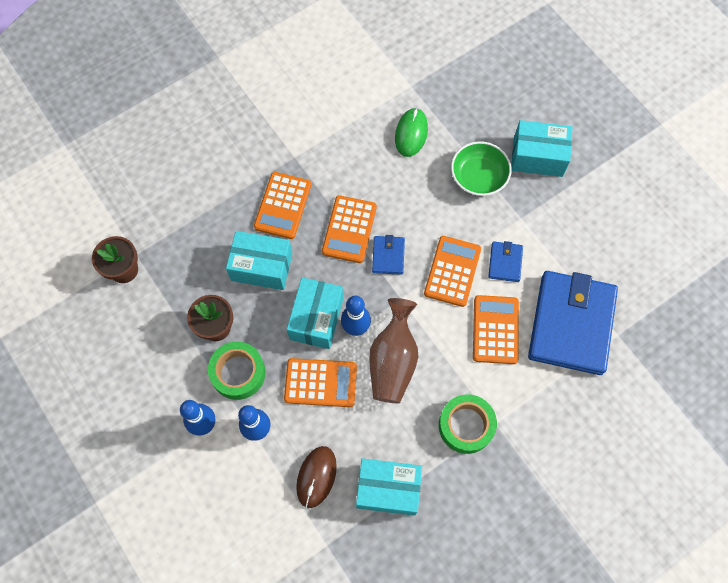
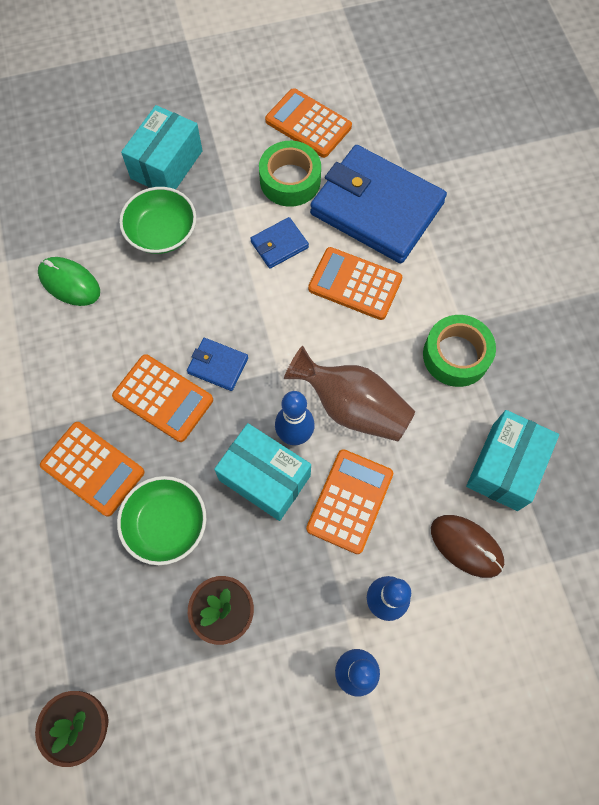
camera: 70 degrees left, 0 degrees up
green tape [208,342,266,400] -> green tape moved to [259,141,321,207]
turquoise box [226,231,292,290] -> green bowl [117,476,207,565]
orange calculator [424,236,481,307] -> orange calculator moved to [265,88,352,158]
blue wallet [488,241,523,282] -> blue wallet turned 60 degrees counterclockwise [250,217,309,269]

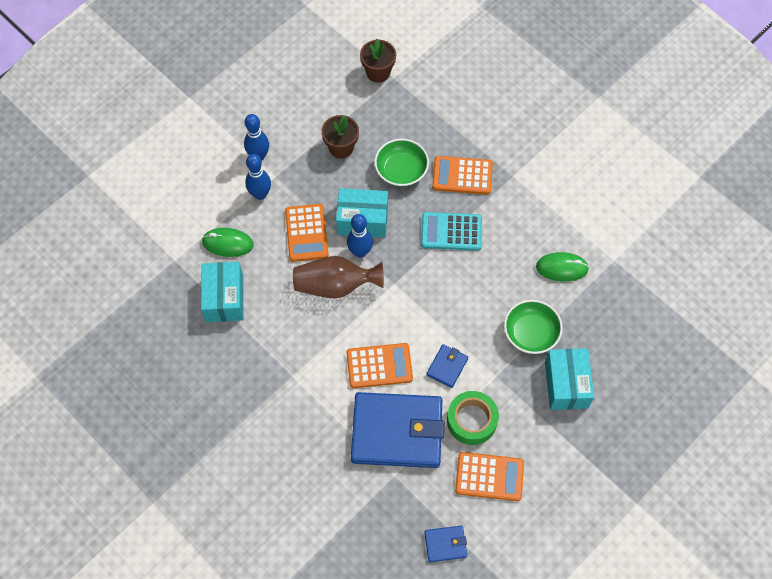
camera: 150 degrees right, 5 degrees down
orange calculator [112,354,213,442] -> turquoise calculator [421,212,482,251]
blue wallet [187,338,248,391] -> blue wallet moved to [424,526,467,562]
green tape [423,315,496,387] -> none
brown mouse [431,515,504,578] -> green mouse [202,228,253,257]

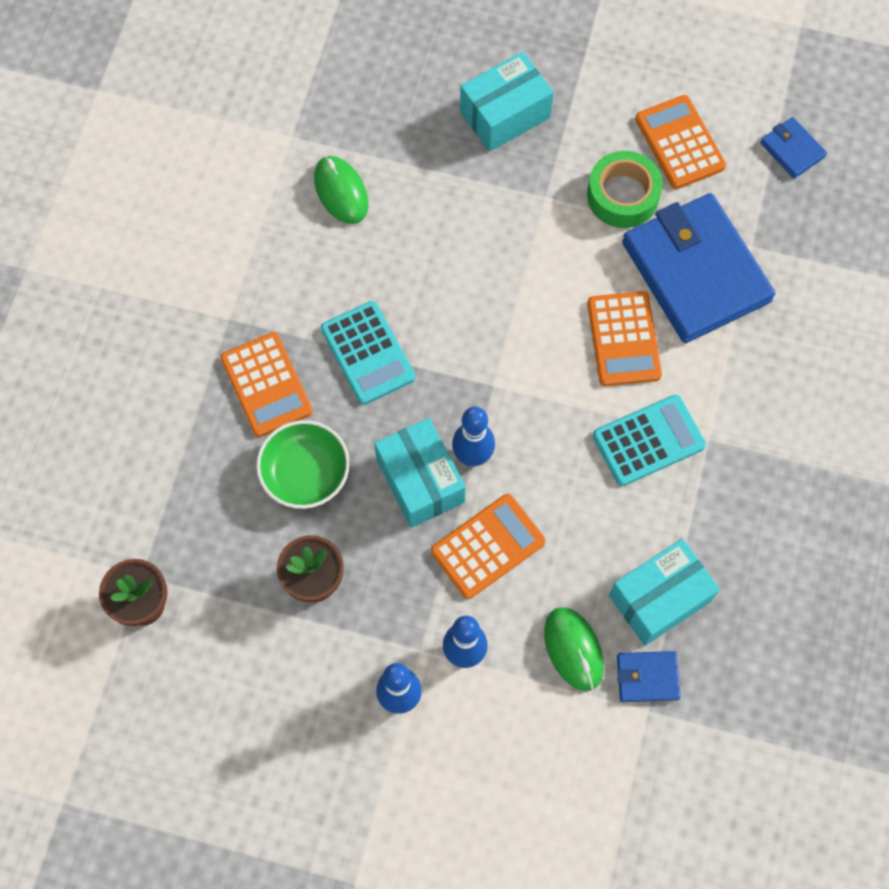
camera: 120 degrees left, 5 degrees up
brown vase [293,256,384,298] -> none
orange calculator [346,343,413,388] -> orange calculator turned 150 degrees counterclockwise [587,291,662,386]
blue wallet [426,344,468,388] -> blue wallet moved to [617,651,681,702]
green bowl [504,300,563,354] -> none
none -> turquoise calculator [593,394,706,486]

